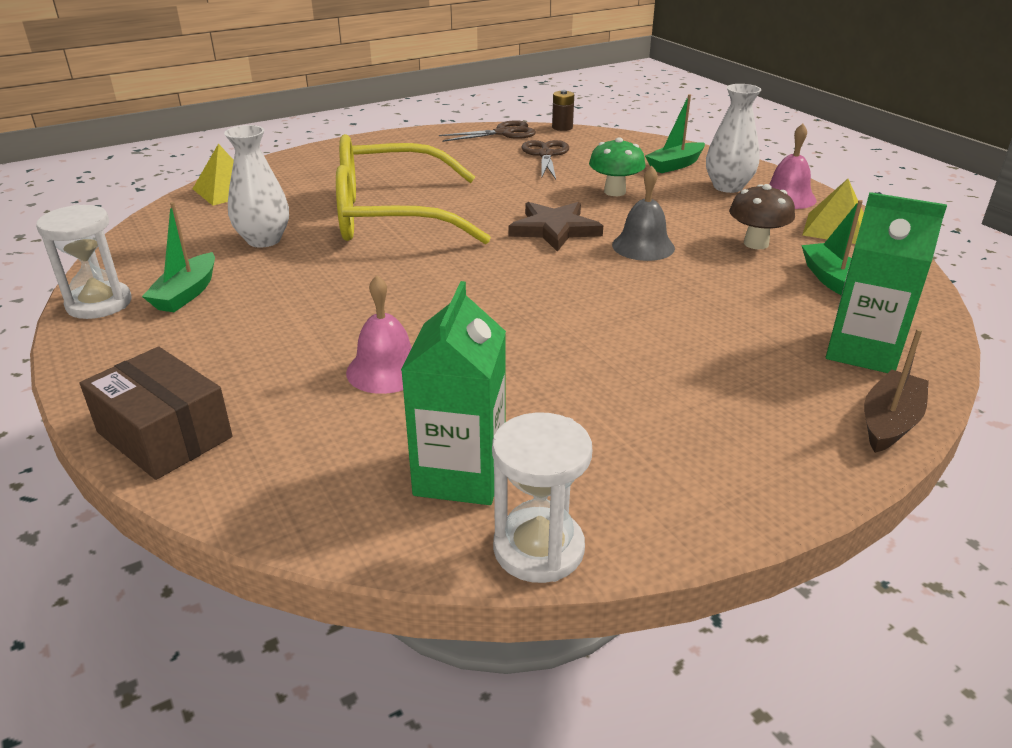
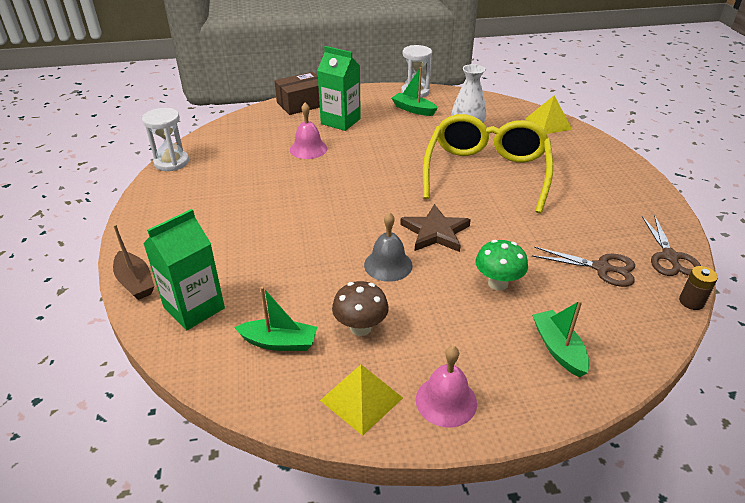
camera: 110 degrees right, 5 degrees up
green carton [401,281,506,505] -> green carton moved to [317,46,361,131]
white vase [706,84,761,193] -> none

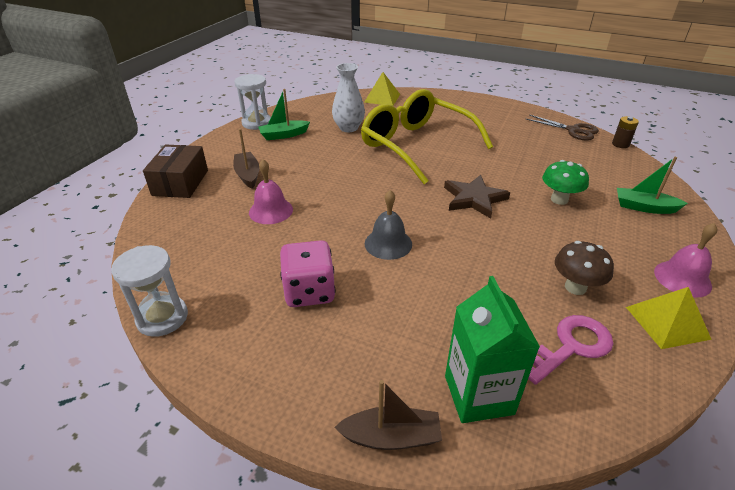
camera: 55 degrees left, 0 degrees up
green boat [234,286,317,351] -> pink key [528,315,613,385]
green carton [317,46,361,131] -> brown boat [233,129,260,189]
grey bell [364,212,413,282] -> grey bell moved to [365,190,412,260]
brown scissors [532,247,635,287] -> none
none -> pink dice [280,240,336,307]

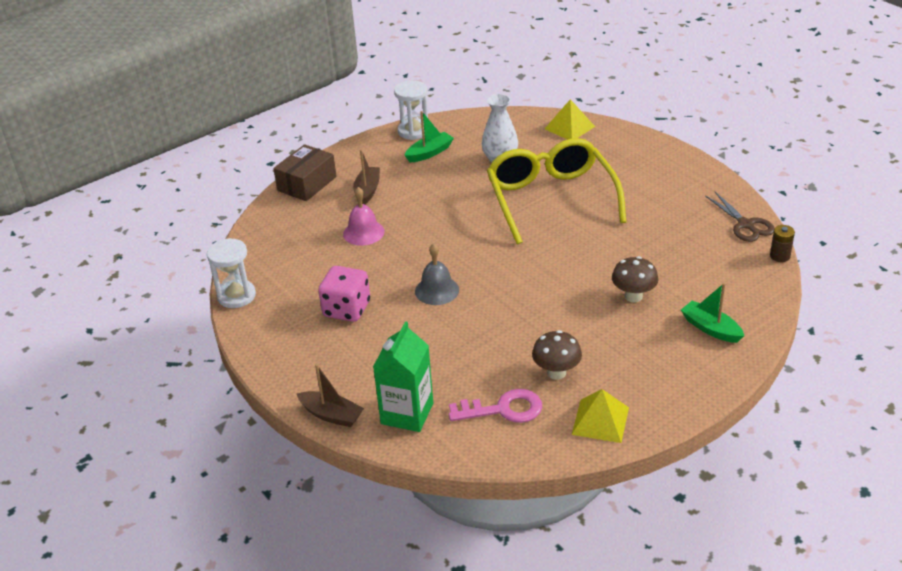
camera: 30 degrees right, 0 degrees up
green boat [258,89,310,140] -> green boat turned 135 degrees clockwise [404,111,454,162]
brown star [444,175,510,219] -> none
green mushroom [542,160,589,205] -> brown mushroom [612,256,658,303]
pink bell [654,223,718,298] -> none

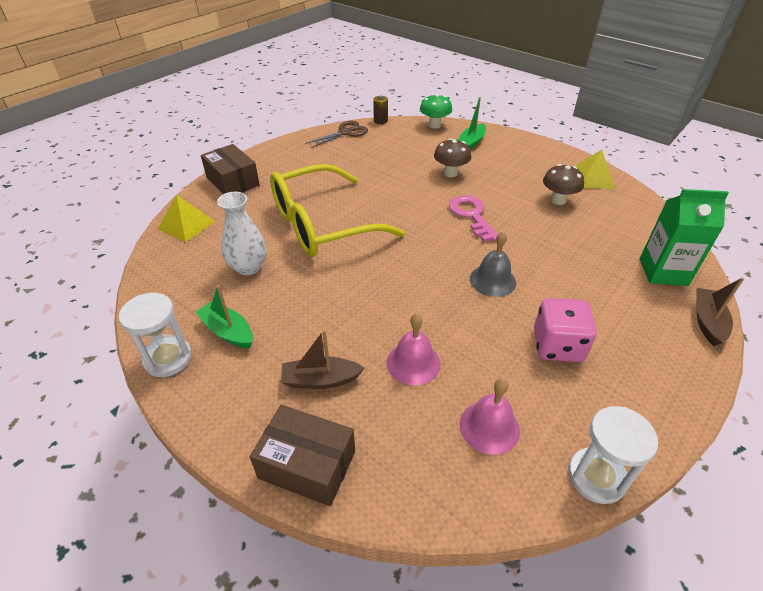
camera: 105 degrees left, 5 degrees up
pink key [449,389,542,423] -> pink key moved to [449,195,498,242]
none -> brown box [201,144,260,194]
none -> green mushroom [420,94,452,129]
none -> pink bell [460,379,520,455]

